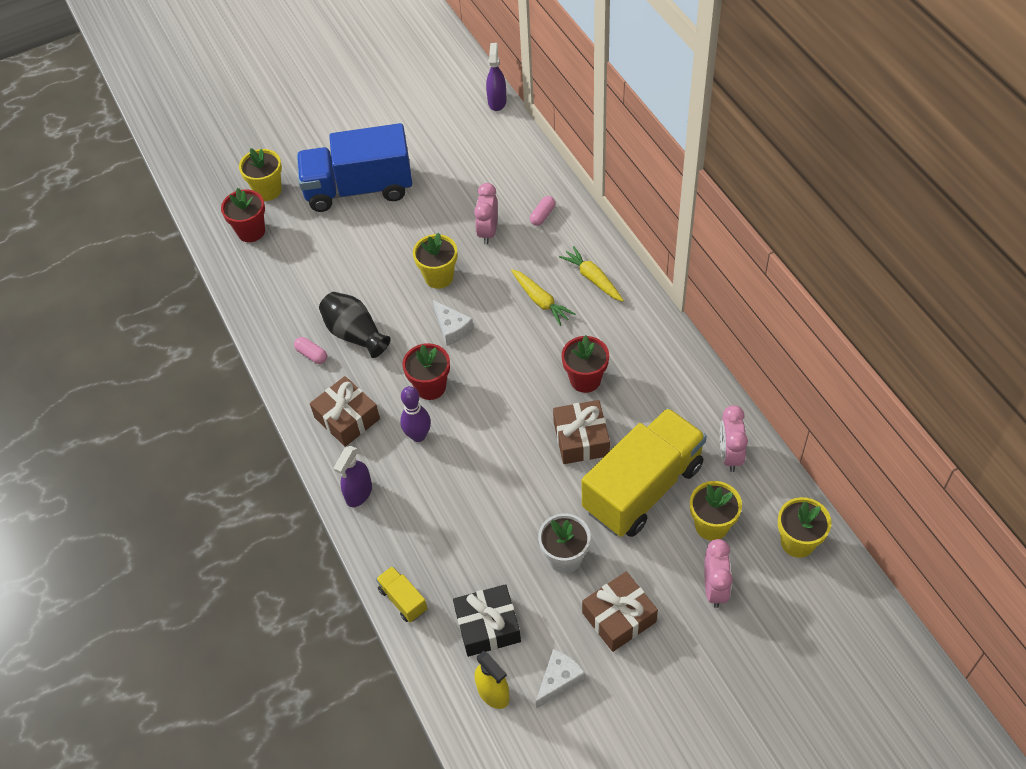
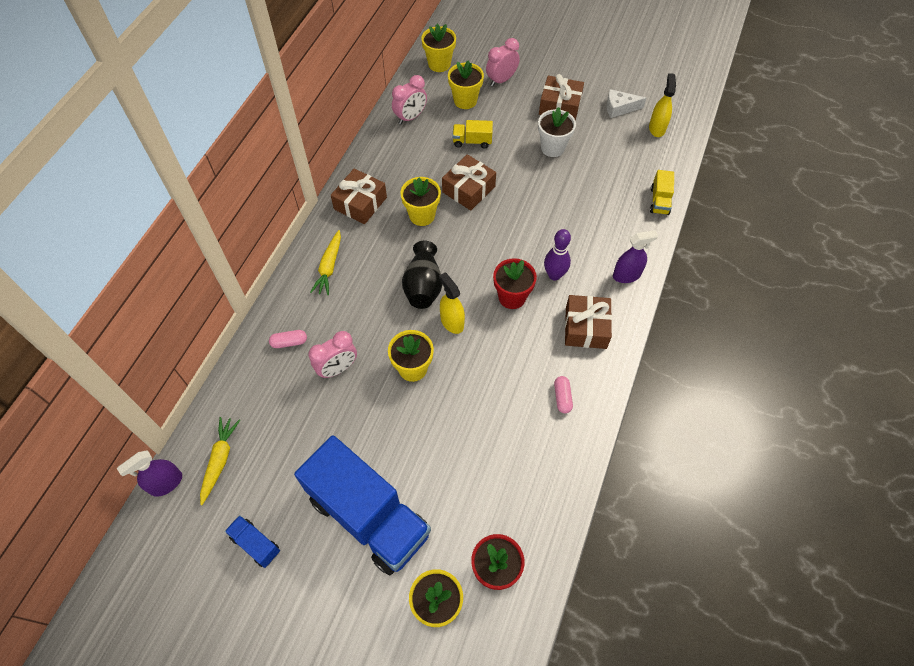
camera: 135 degrees left, 5 degrees up
black vase [319,292,391,358] -> black vase moved to [402,241,443,309]
white cheese [433,300,474,346] -> yellow spray bottle [439,273,465,334]
black gift [453,584,521,657] -> none
yellow carrot [511,269,575,326] -> yellow carrot moved to [200,417,240,505]
red flower pot [562,335,609,393] -> yellow flower pot [400,177,441,226]
yellow truck [582,408,707,537] -> yellow truck [453,120,493,148], size x0.41
none -> blue truck [225,515,280,568]
none -> brown gift [331,168,387,224]

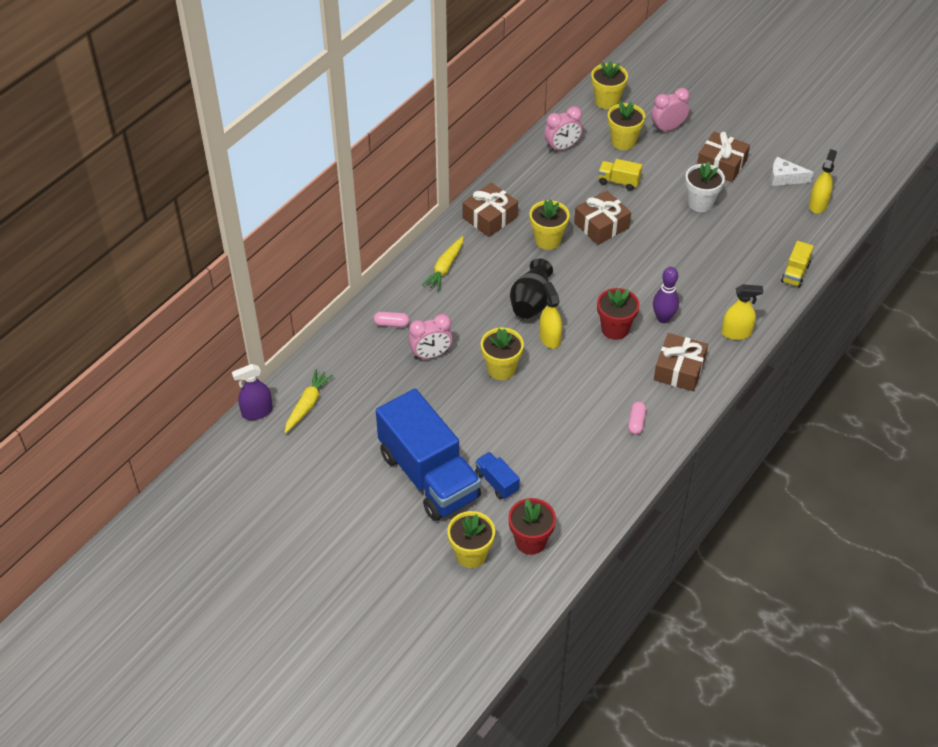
camera: 15 degrees right, 10 degrees down
blue truck [225,515,280,568] -> blue truck moved to [475,452,520,499]
purple spray bottle [613,230,658,283] -> yellow spray bottle [722,284,763,340]

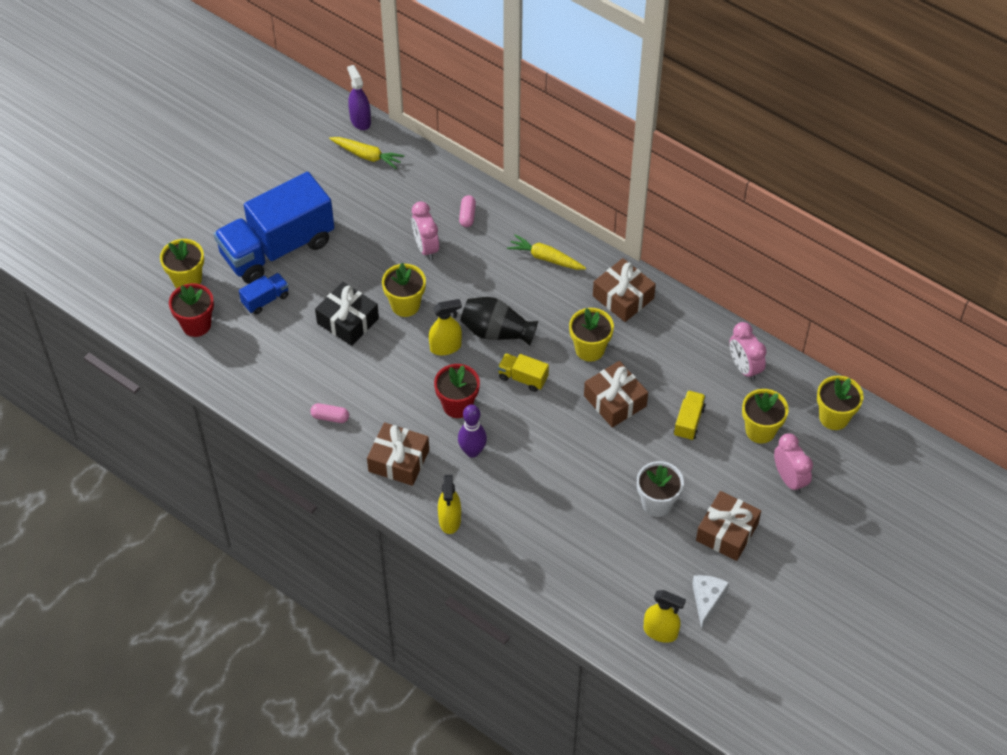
camera: 90 degrees right, 5 degrees up
yellow truck [781,241,814,288] -> yellow truck moved to [498,353,549,392]
none -> black gift [315,282,379,346]

